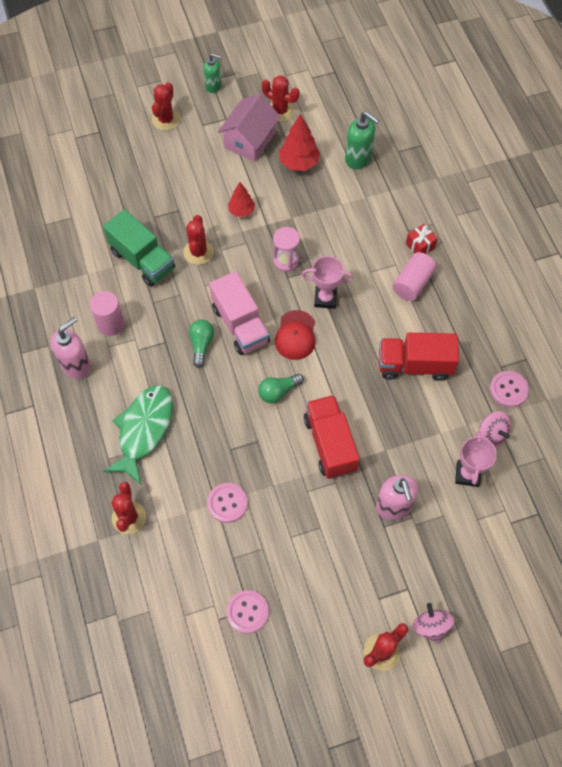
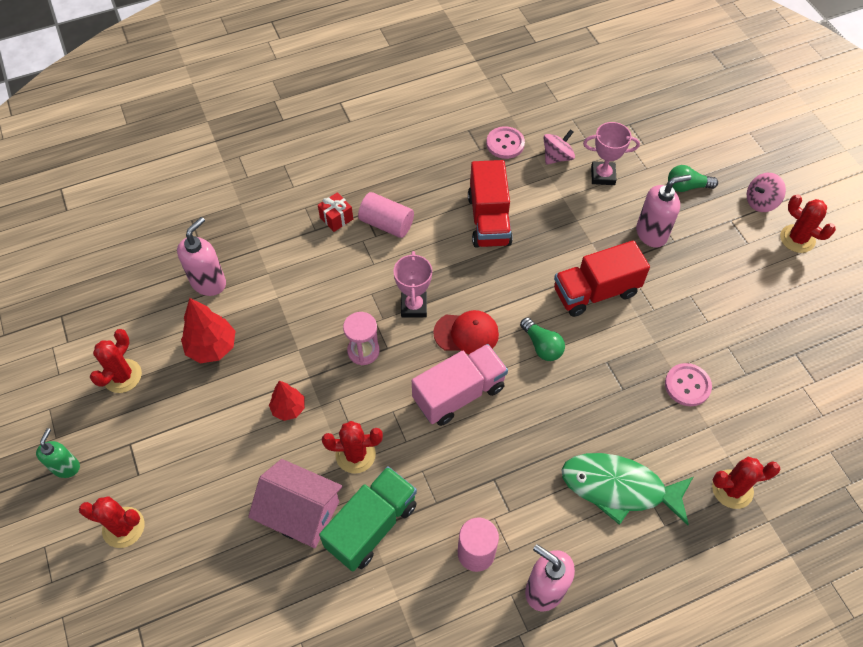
camera: 95 degrees left, 5 degrees down
green light bulb [189,319,214,368] -> green light bulb moved to [668,165,718,192]
pink house [218,93,281,161] -> pink house moved to [248,459,343,548]
pink button [226,590,269,634] -> none
green soap dispenser [345,111,379,169] -> pink soap dispenser [177,217,226,296]

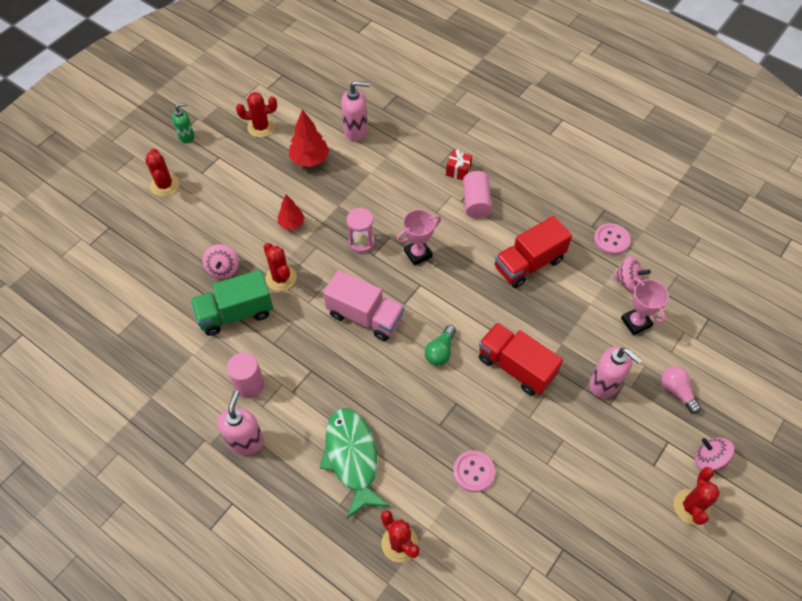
camera: 60 degrees right, 0 degrees up
pink house [248,459,343,548] -> pink spinning top [202,244,239,279]
green truck [319,466,417,572] -> green truck turned 150 degrees clockwise [191,270,273,336]
red cap [433,310,499,354] -> none
green light bulb [668,165,718,192] -> pink light bulb [661,366,701,414]

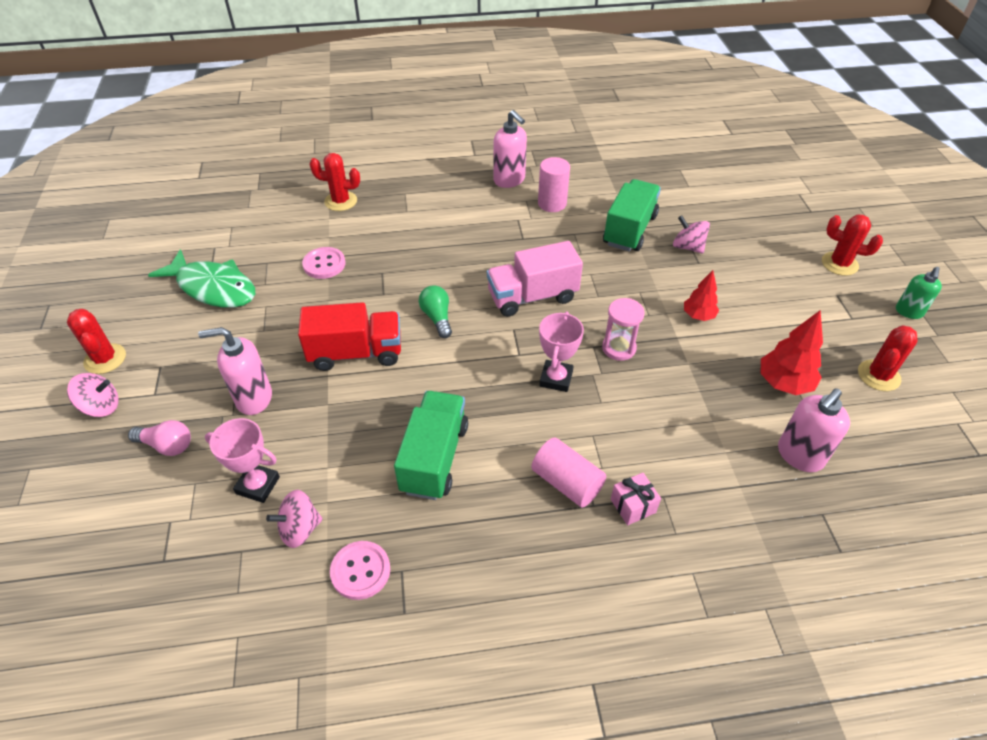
camera: 135 degrees right, 10 degrees down
red cactus [264,243,297,291] -> none
green fish [320,408,390,519] -> green fish moved to [148,249,255,308]
red gift [446,150,472,180] -> pink gift [611,473,661,525]
red truck [495,216,572,288] -> green truck [394,391,468,500]

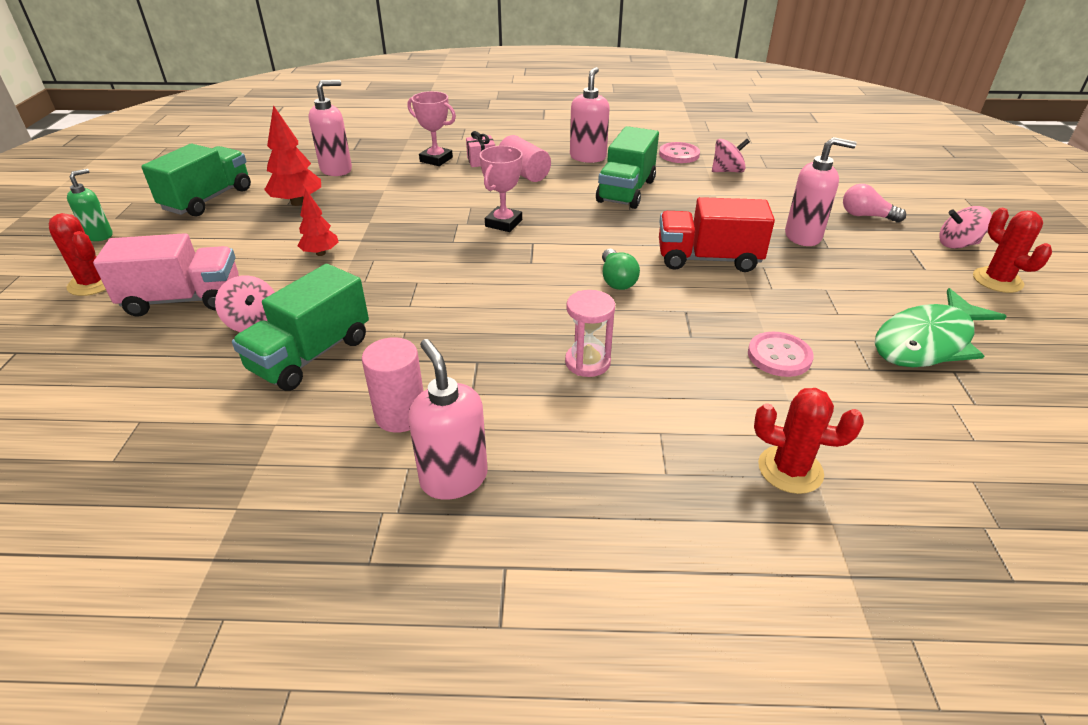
camera: 170 degrees left, 10 degrees down
green fish [148,249,255,308] -> green fish turned 75 degrees counterclockwise [875,288,1007,367]
pink trophy [205,418,280,503] -> pink trophy moved to [408,91,456,166]
pink truck [487,241,583,317] -> pink truck moved to [93,233,239,317]
pink hourglass [602,298,645,361] -> pink hourglass moved to [565,290,615,377]
red cactus [858,325,918,391] -> green truck [141,144,251,217]
none -> pink soap dispenser [570,67,610,163]

